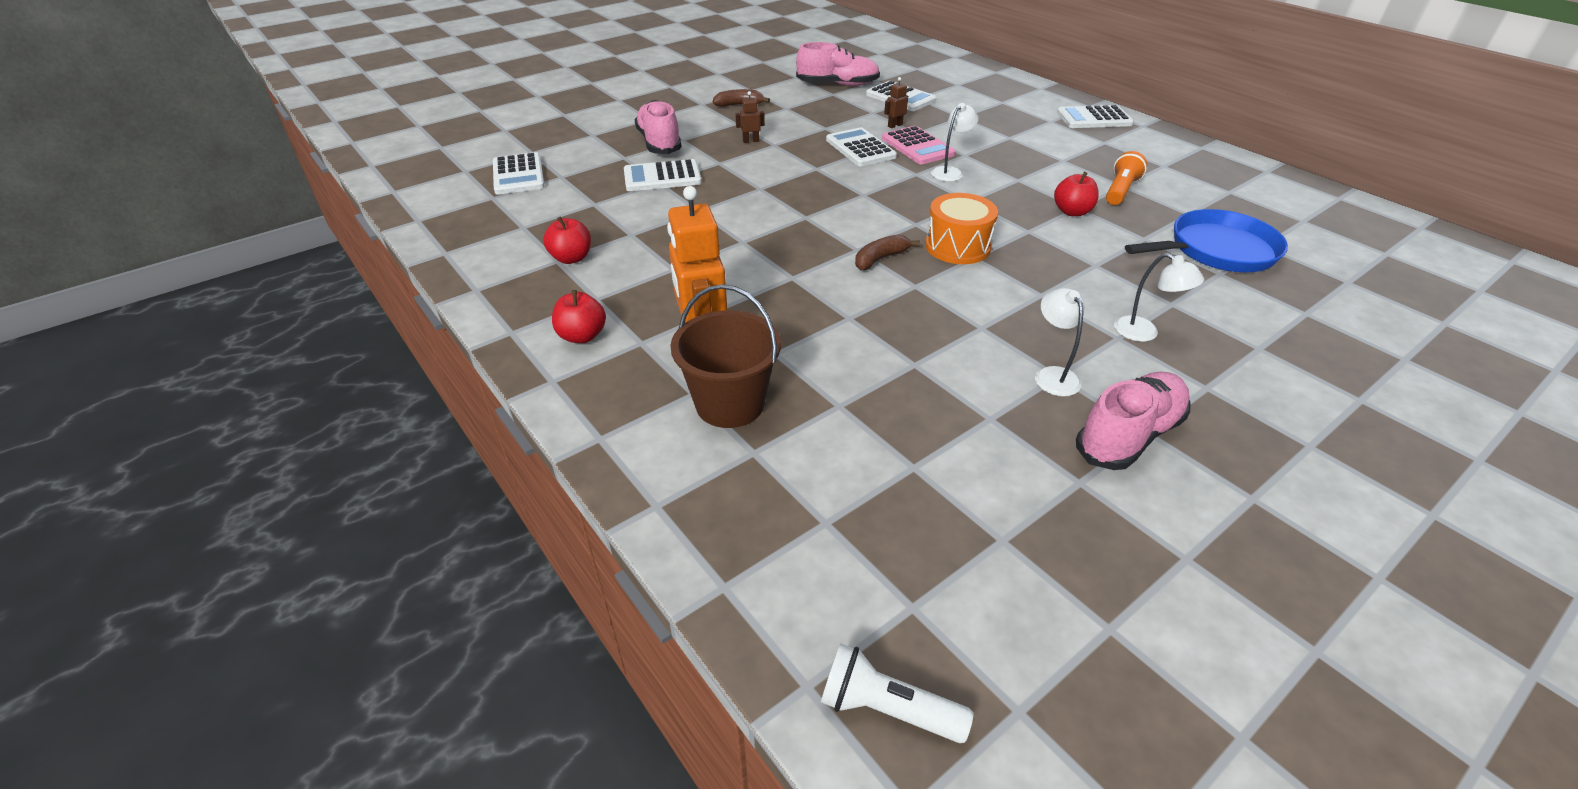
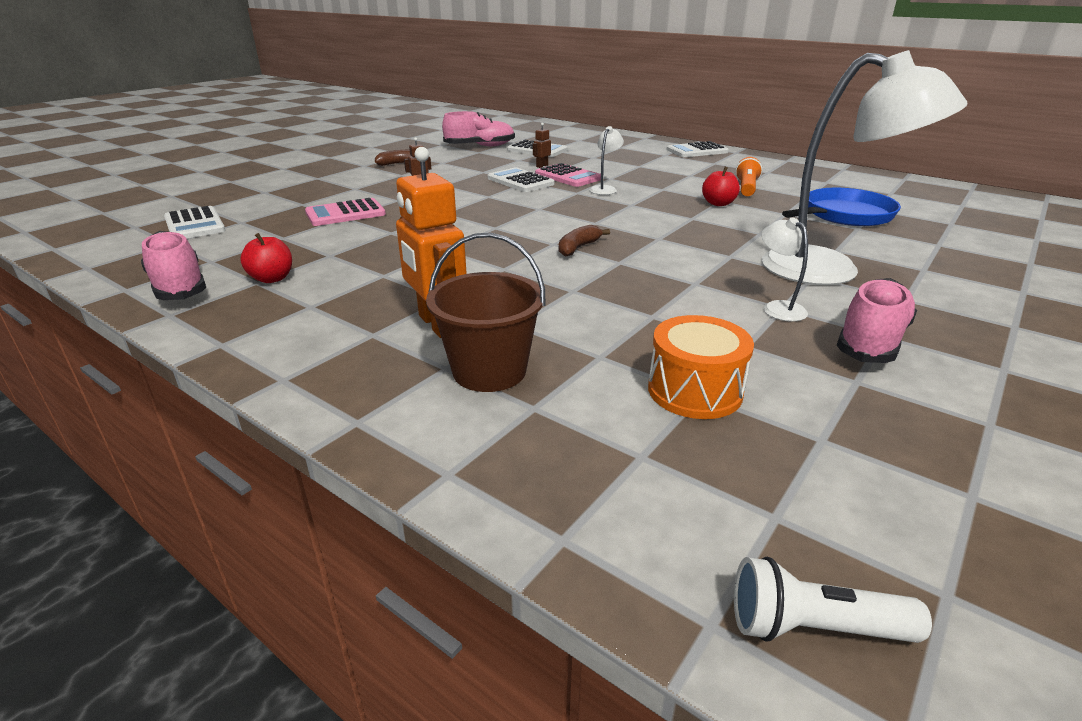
camera: 15 degrees left, 10 degrees down
red apple [552,290,606,343] -> none
white calculator [624,159,702,191] -> pink calculator [305,198,386,226]
pink shoe [634,100,682,154] -> pink shoe moved to [141,231,206,300]
orange drum [925,193,998,264] -> orange drum moved to [648,315,754,419]
white lamp [1114,253,1204,342] -> white lamp [762,50,967,285], size x2.45

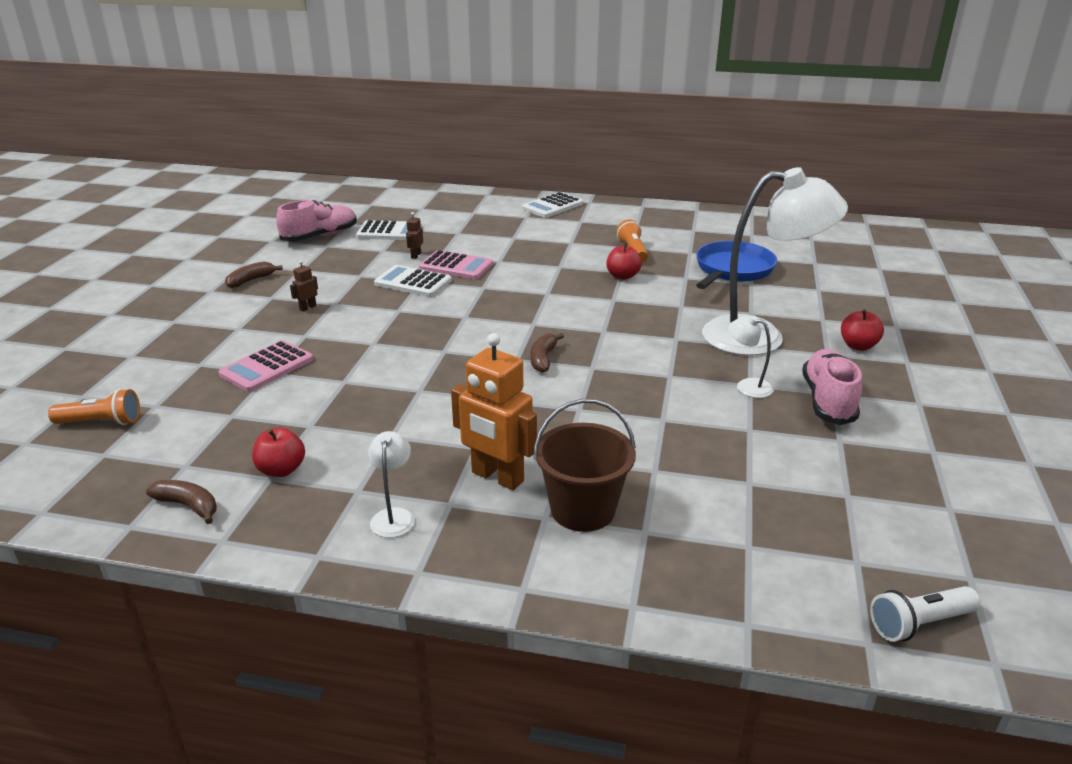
camera: 25 degrees left, 0 degrees up
pink shoe [141,231,206,300] -> brown banana [146,480,217,524]
white calculator [164,206,226,239] -> orange flashlight [48,389,140,425]
white lamp [589,126,624,195] -> white lamp moved to [368,431,415,538]
orange drum [648,315,754,419] -> none
none -> red apple [841,310,884,351]

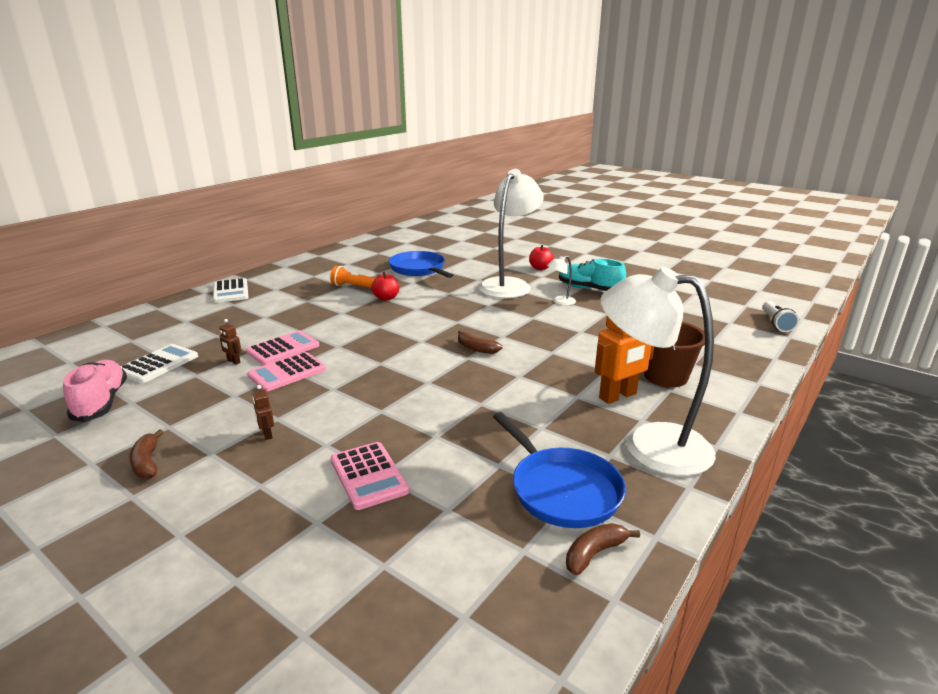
camera: 65 degrees left, 5 degrees down
orange flashlight [48,389,140,425] -> none
red apple [252,427,305,477] -> blue pan [493,412,626,528]
white lamp [368,431,415,538] -> white lamp [600,267,716,476], size x2.45
white calculator [374,265,452,297] -> pink calculator [247,352,326,392]
pink shoe [802,349,862,425] -> turquoise shoe [559,259,626,291]

